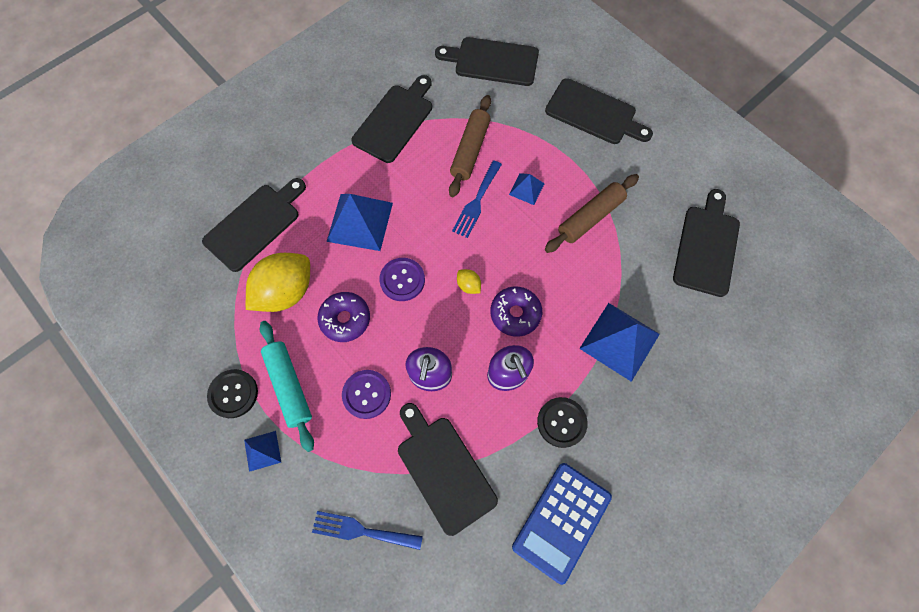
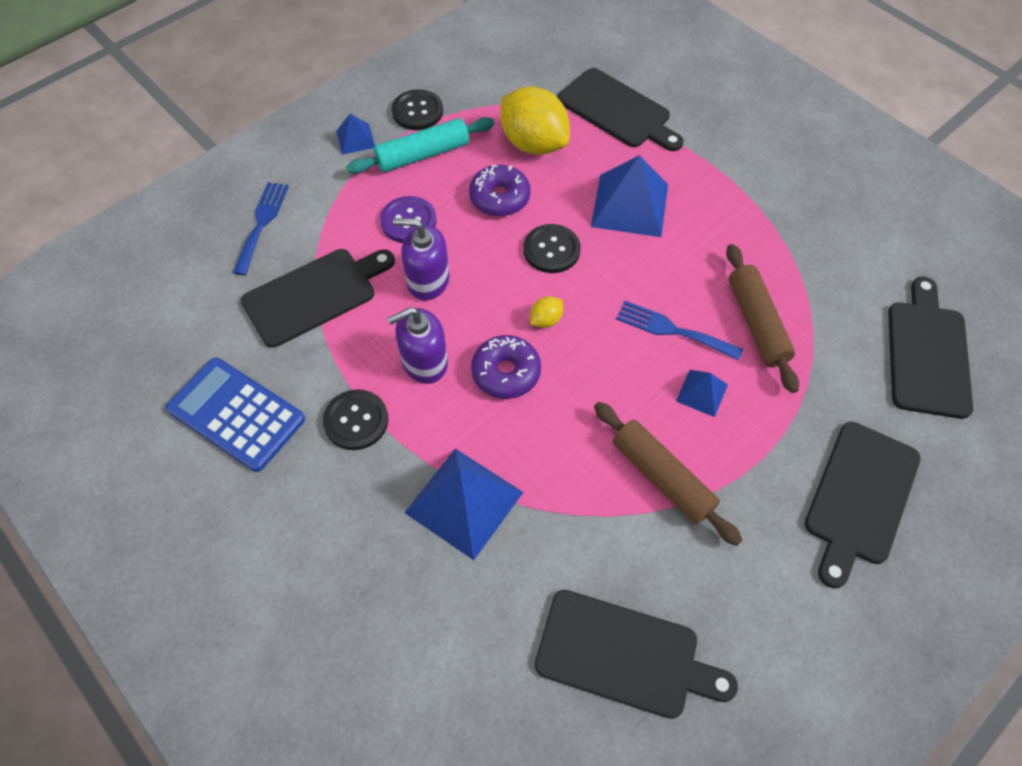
camera: 90 degrees right, 10 degrees down
black cutting board [351,75,432,163] -> none
purple button [379,258,425,301] -> black button [523,224,581,273]
brown rolling pin [449,95,491,197] -> brown rolling pin turned 60 degrees clockwise [726,244,799,393]

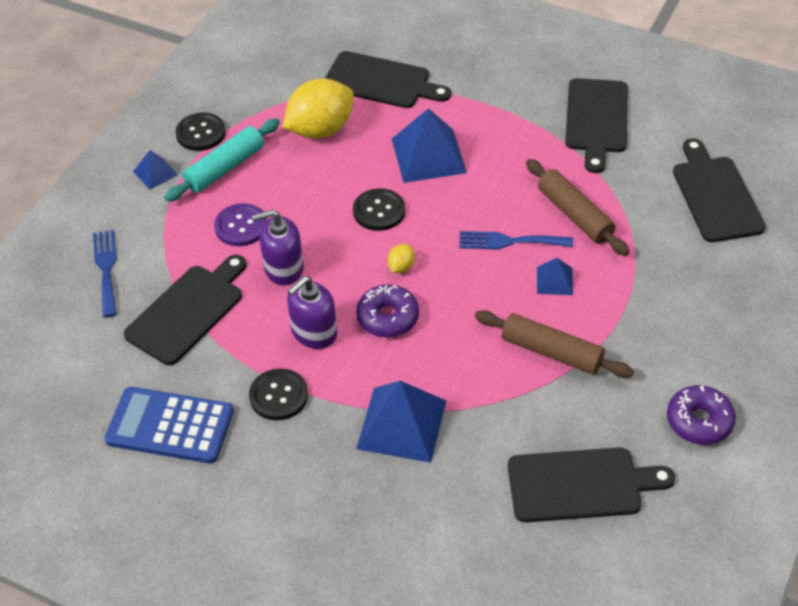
camera: 20 degrees left, 10 degrees down
purple donut [469,165,531,216] -> purple donut moved to [667,385,736,445]
yellow lemon [501,86,570,155] -> yellow lemon turned 60 degrees counterclockwise [283,78,354,139]
black cutting board [805,422,921,588] -> black cutting board moved to [565,78,628,173]

